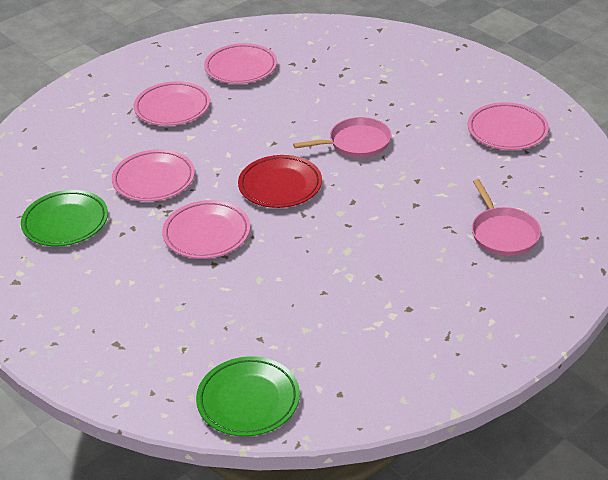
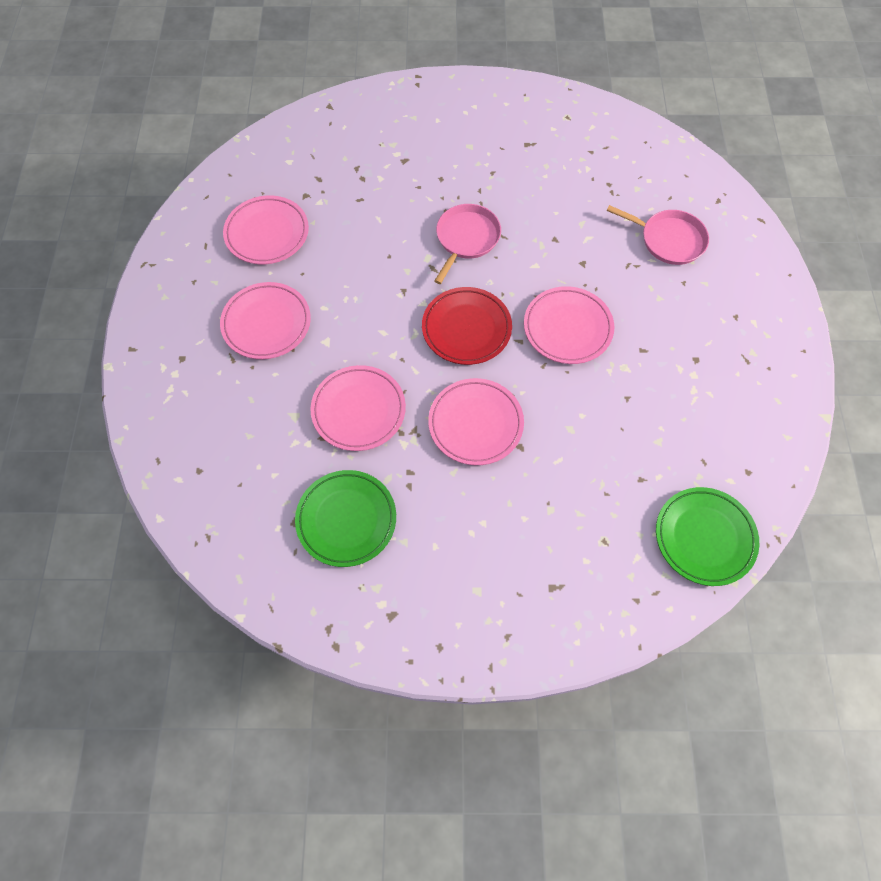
camera: 50 degrees left, 25 degrees up
pink plate [468,102,549,150] -> pink plate moved to [524,286,614,364]

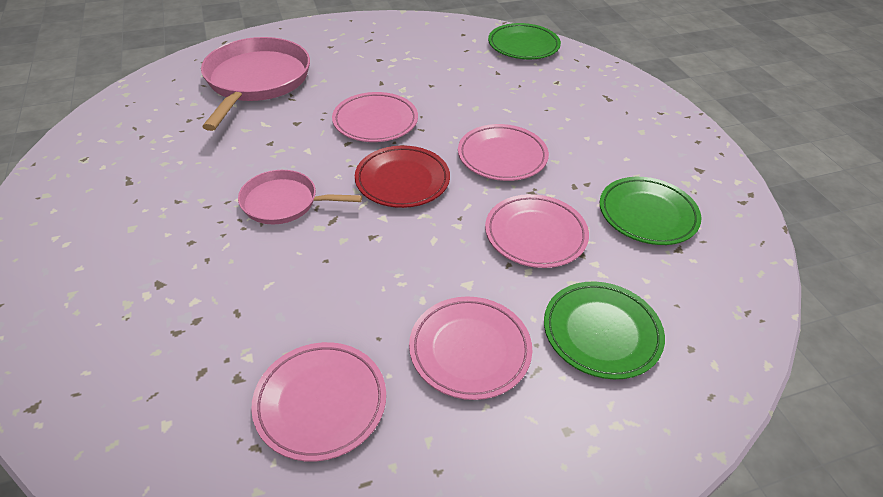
camera: 110 degrees left, 20 degrees down
pink pan [607,205,709,265] -> pink pan [201,37,310,131], size x1.75
none -> green plate [544,281,665,379]

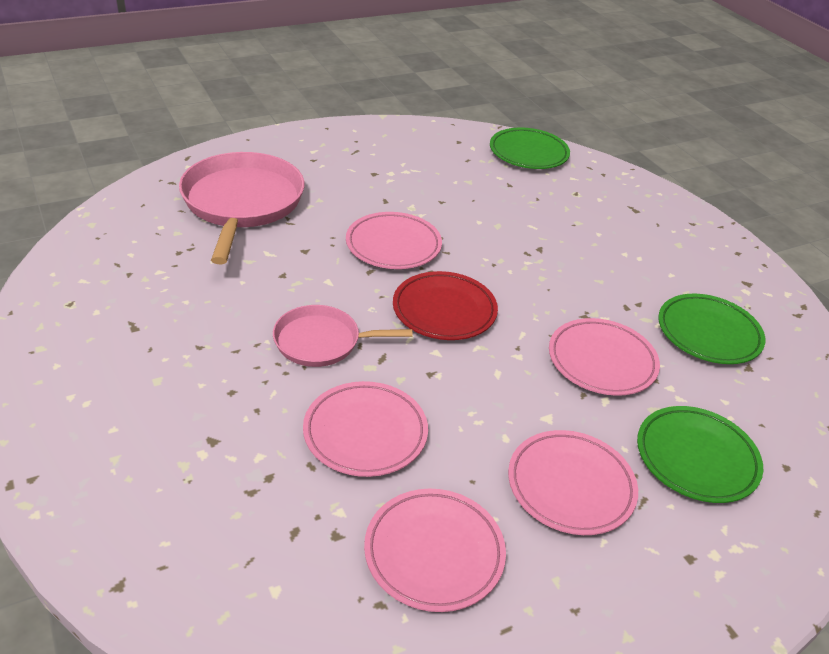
camera: 10 degrees left, 5 degrees down
pink plate [458,124,549,181] -> pink plate moved to [303,381,428,477]

